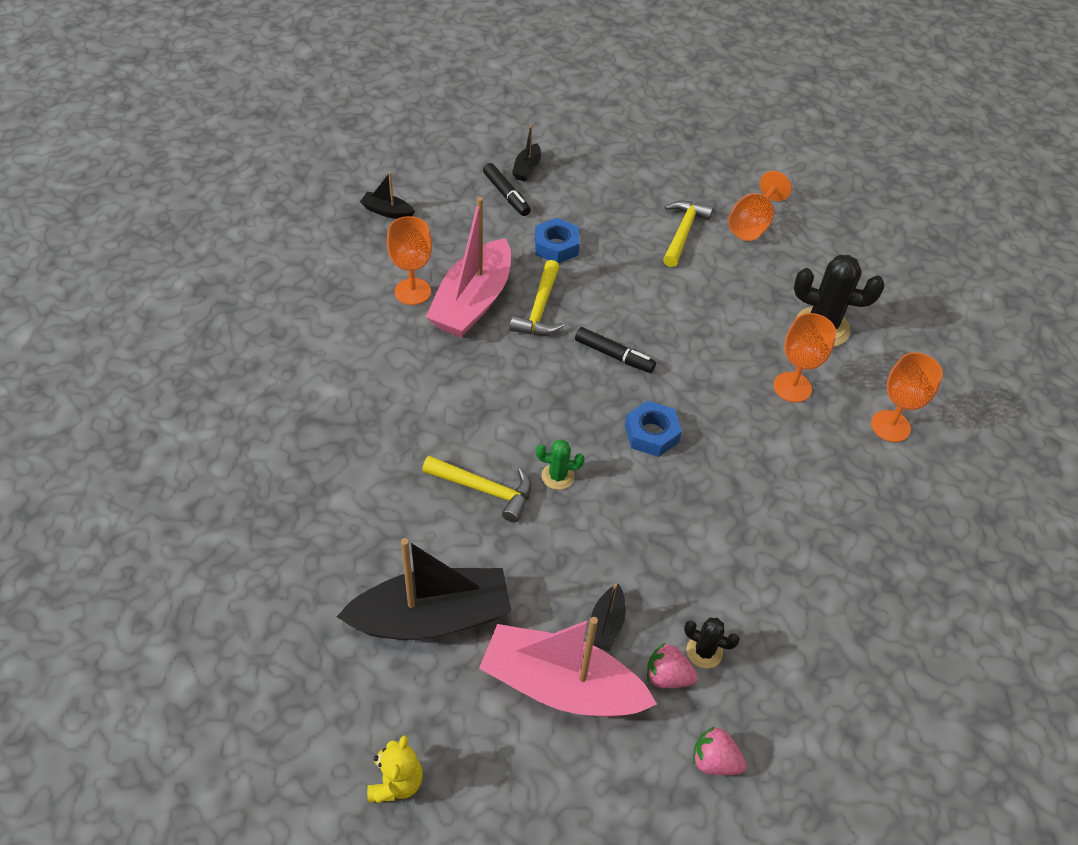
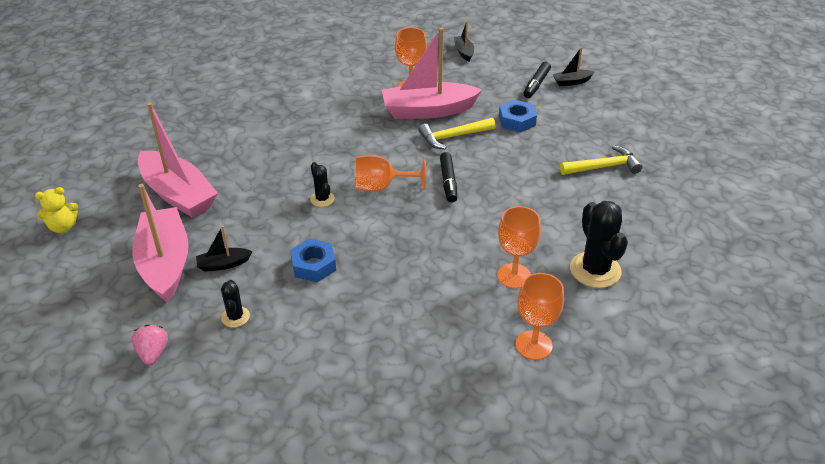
camera: 60 degrees right, 10 degrees down
black boat [337,538,512,640] -> pink boat [138,102,218,218]
yellow hammer [422,456,531,523] -> none
green cactus [536,439,585,490] -> black cactus [310,162,335,207]
blue nut [625,401,682,457] -> blue nut moved to [290,239,336,282]
pink strawberry [647,643,698,688] -> none
orange goblet [728,171,792,241] -> orange goblet moved to [355,155,426,191]

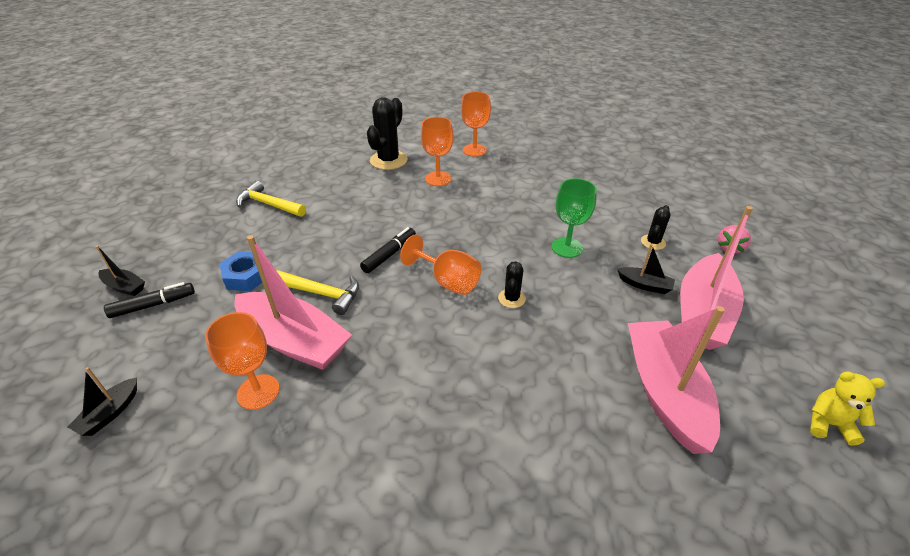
camera: 140 degrees left, 0 degrees up
blue nut [290,239,336,282] -> green goblet [552,178,597,258]

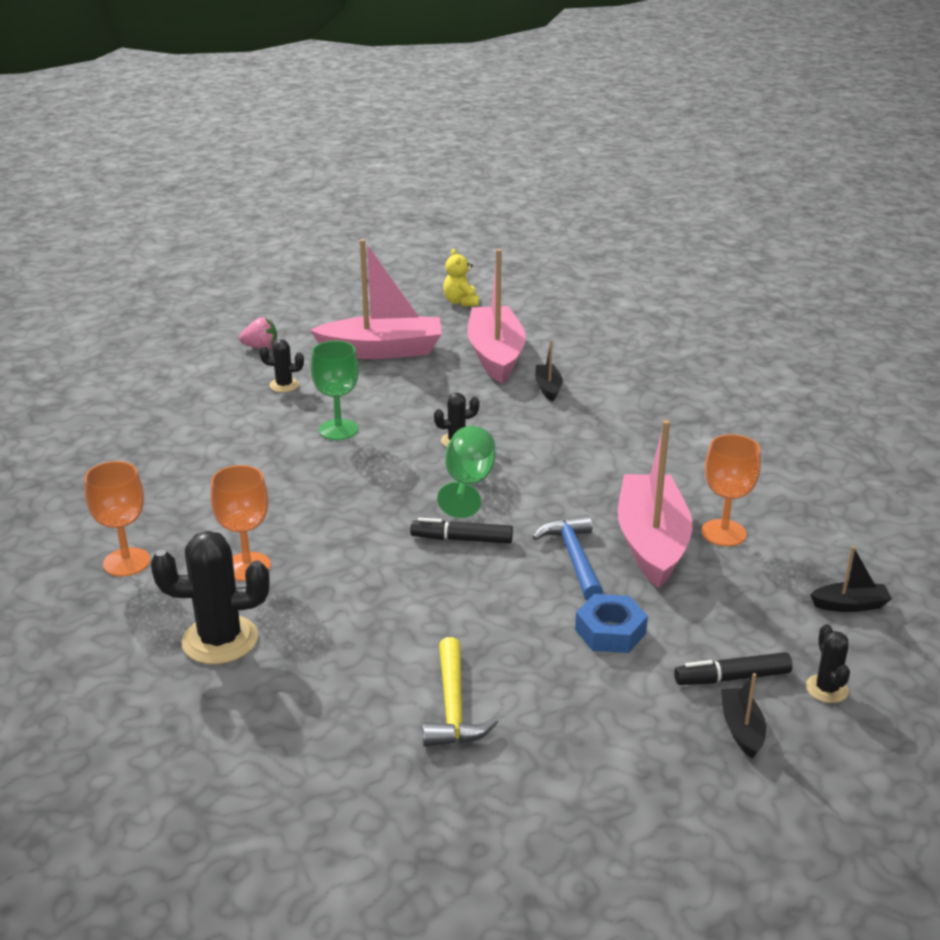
camera: 120 degrees left, 10 degrees down
black marker [104,282,195,318] -> black marker turned 45 degrees counterclockwise [674,652,792,685]
yellow hammer [276,270,359,315] -> blue hammer [533,515,603,600]
orange goblet [400,235,481,295] -> green goblet [437,426,495,518]
black boat [617,244,675,294] -> black boat moved to [535,341,563,402]
pink boat [628,306,725,454] -> pink boat turned 120 degrees clockwise [467,249,526,383]
none -> black cactus [806,624,850,703]

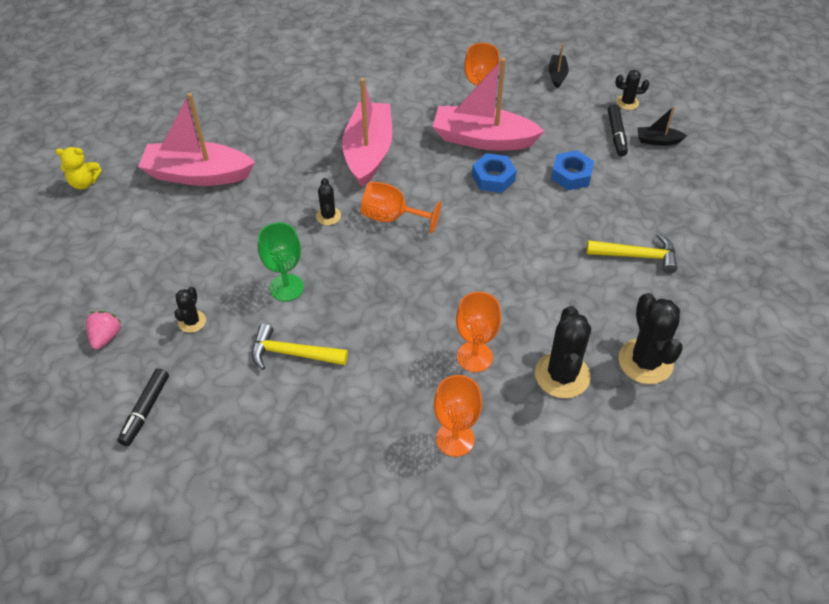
camera: 80 degrees left, 20 degrees up
pink boat [310,239,442,359] -> pink boat moved to [342,78,392,187]
black marker [410,518,513,544] -> black marker moved to [118,368,169,446]
green goblet [437,426,495,518] -> orange goblet [361,181,441,233]
blue hammer [533,515,603,600] -> blue nut [472,153,517,193]
black boat [535,341,563,402] -> none
none -> yellow hammer [252,324,348,370]
none -> black cactus [618,293,683,384]

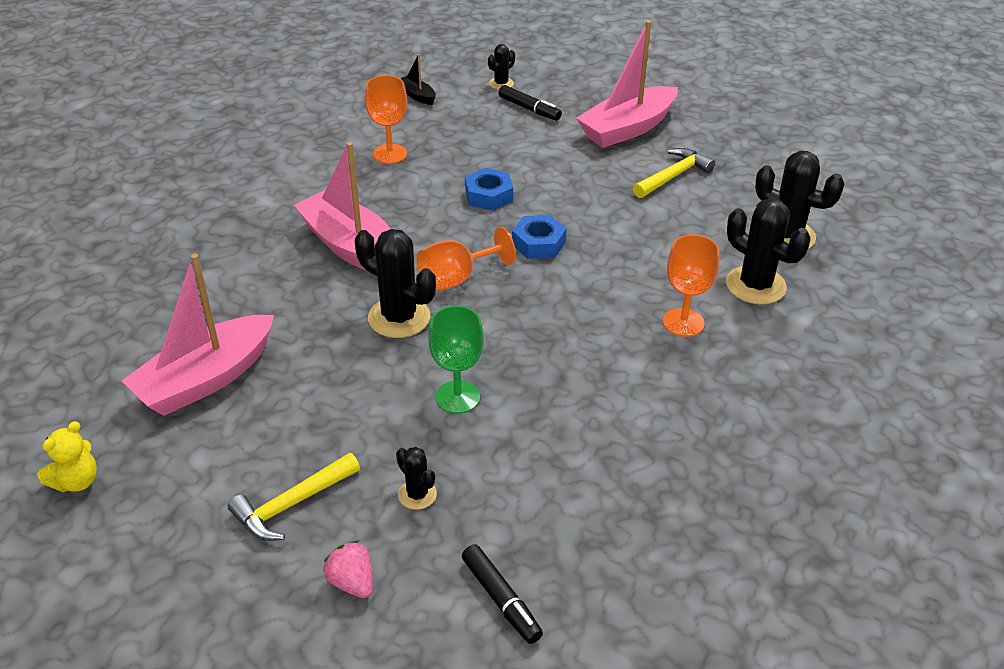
camera: 50 degrees left, 10 degrees down
yellow hammer [252,324,348,370] -> yellow hammer moved to [228,453,360,541]
black cactus [316,178,341,225] -> black cactus [355,229,436,338], size x1.90
pink boat [433,58,544,151] -> pink boat moved to [576,20,678,148]
orange goblet [434,375,482,457] -> none
blue nut [551,150,594,190] -> blue nut moved to [512,215,567,259]
black boat [638,106,687,146] -> none

